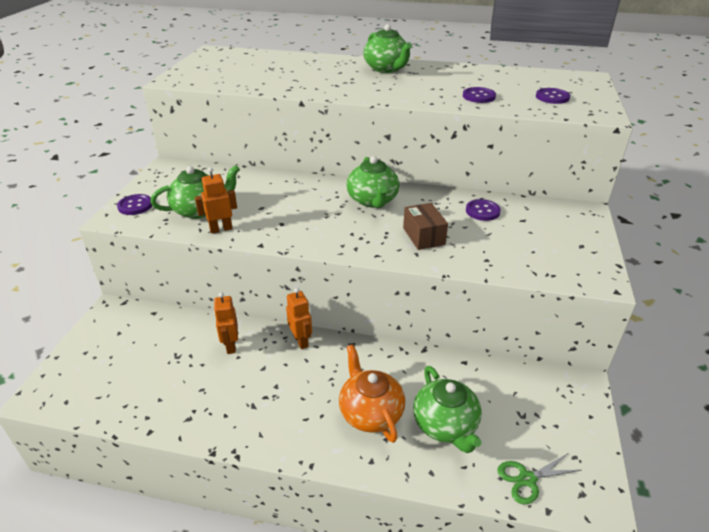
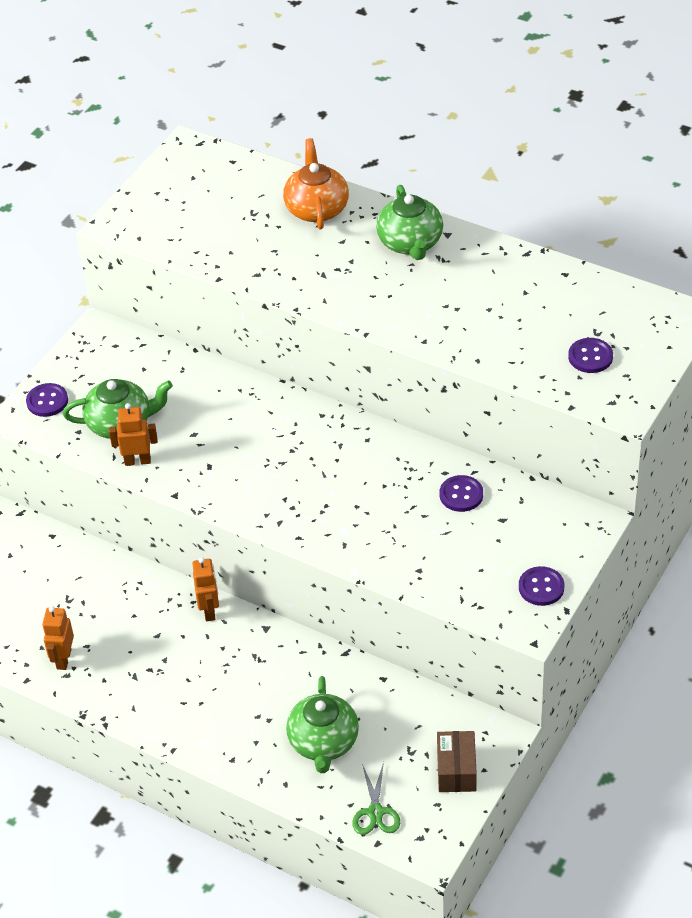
camera: 20 degrees right, 10 degrees up
orange robot [214,292,238,354] -> orange robot moved to [42,606,74,670]
orange teapot [339,344,405,443] -> orange teapot moved to [283,138,349,229]
green teapot [346,156,400,208] -> none
brown box [403,203,448,250] -> brown box moved to [437,731,477,792]
purple button [463,87,496,103] -> purple button moved to [519,566,565,606]
green scissors [498,454,581,504] -> green scissors turned 90 degrees counterclockwise [352,762,400,835]

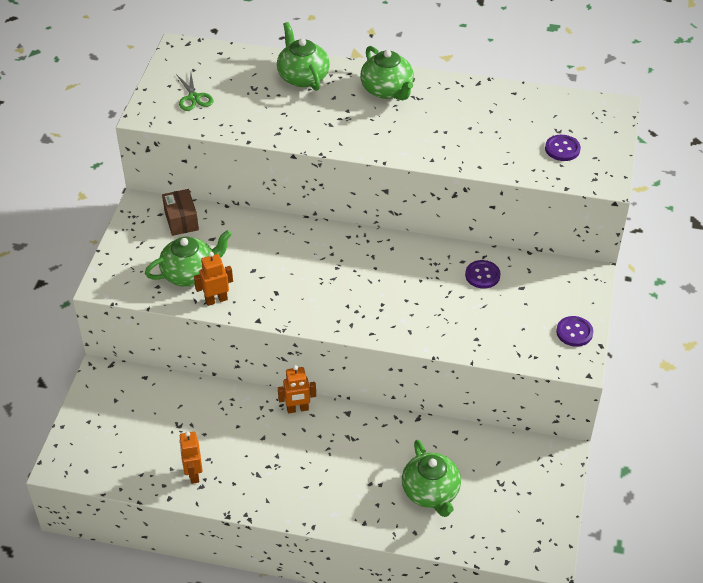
camera: 20 degrees left, 0 degrees up
purple button [26,383,68,417] -> none
orange robot [192,557,219,621] -> orange robot turned 105 degrees clockwise [278,365,316,413]
orange teapot [283,138,349,229] -> green teapot [277,22,330,91]
green scissors [352,762,400,835] -> green scissors moved to [176,73,213,111]
brown box [437,731,477,792] -> brown box moved to [162,189,199,236]

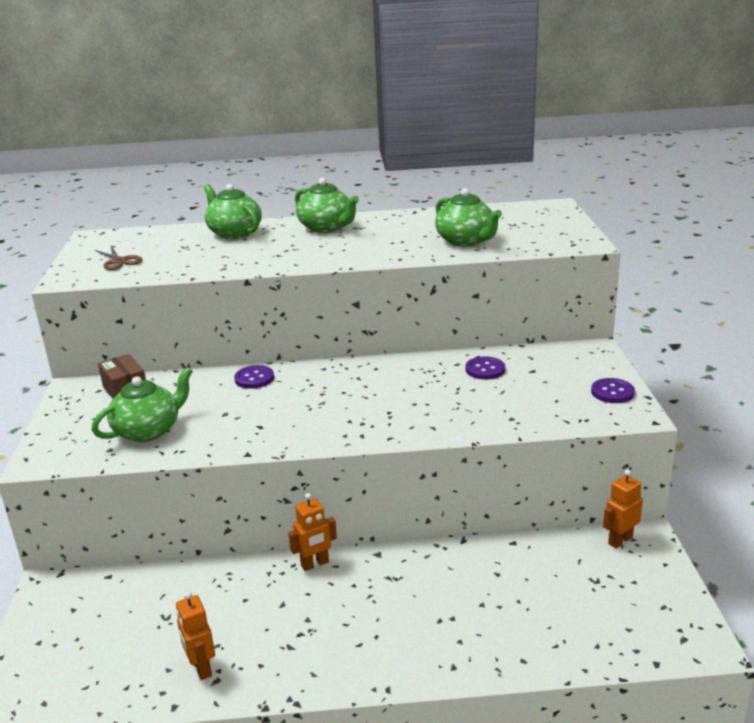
camera: 15 degrees left, 20 degrees down
green scissors [176,73,213,111] -> brown scissors [95,246,143,270]
orange robot [194,252,233,306] -> orange robot moved to [603,469,643,548]
green teapot [402,440,461,517] -> green teapot moved to [435,188,502,247]
purple button [545,135,581,161] -> purple button moved to [234,365,274,389]

